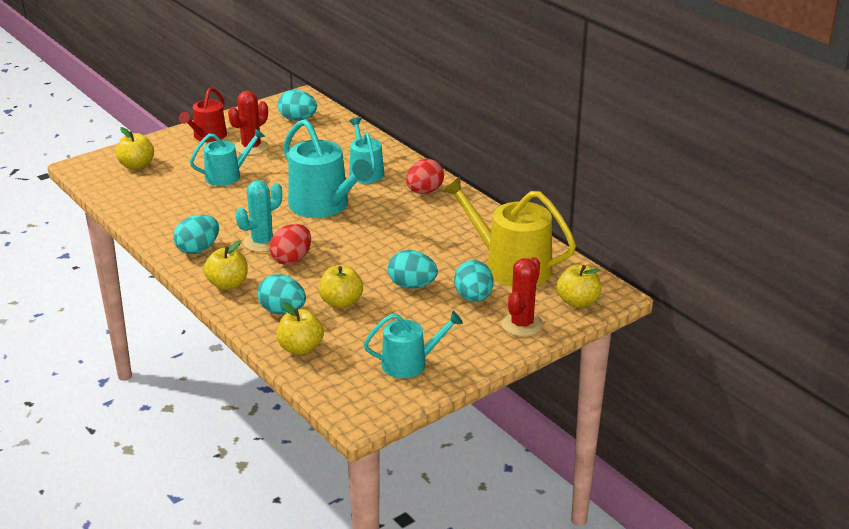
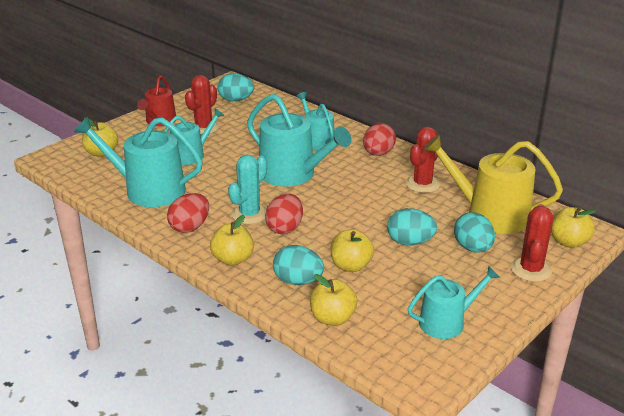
camera: 10 degrees left, 0 degrees up
turquoise egg [173,215,219,254] -> red egg [167,193,209,233]
none -> turquoise watering can [74,116,203,207]
none -> red cactus [405,127,441,193]

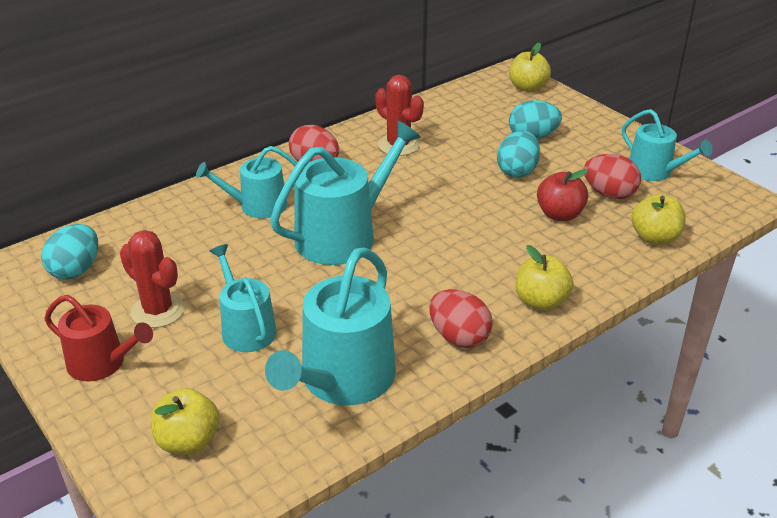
camera: 80 degrees left, 5 degrees up
turquoise cactus [228,155,267,224] -> none
red egg [265,193,303,234] -> red egg moved to [584,154,641,200]
turquoise egg [273,245,324,285] -> none
yellow apple [331,229,374,272] -> red apple [537,169,588,221]
turquoise watering can [408,266,499,339] -> turquoise watering can turned 150 degrees clockwise [622,109,712,181]
yellow watering can [423,134,563,234] -> none
red cactus [511,204,554,282] -> none

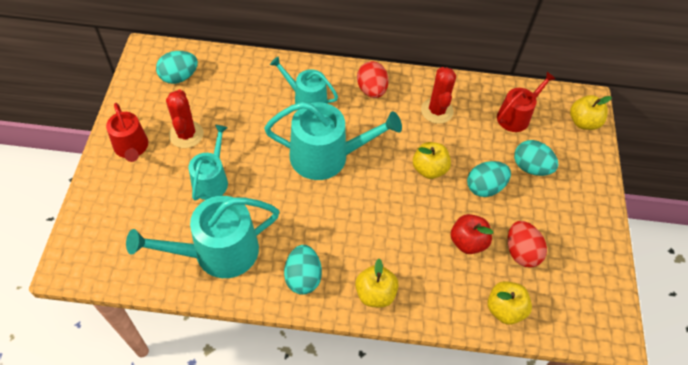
camera: 40 degrees right, 20 degrees up
yellow apple [151,388,220,454] -> yellow apple moved to [413,142,451,179]
red egg [429,289,493,348] -> turquoise egg [284,245,322,295]
turquoise watering can [622,109,712,181] -> none
none -> red watering can [497,72,556,132]

